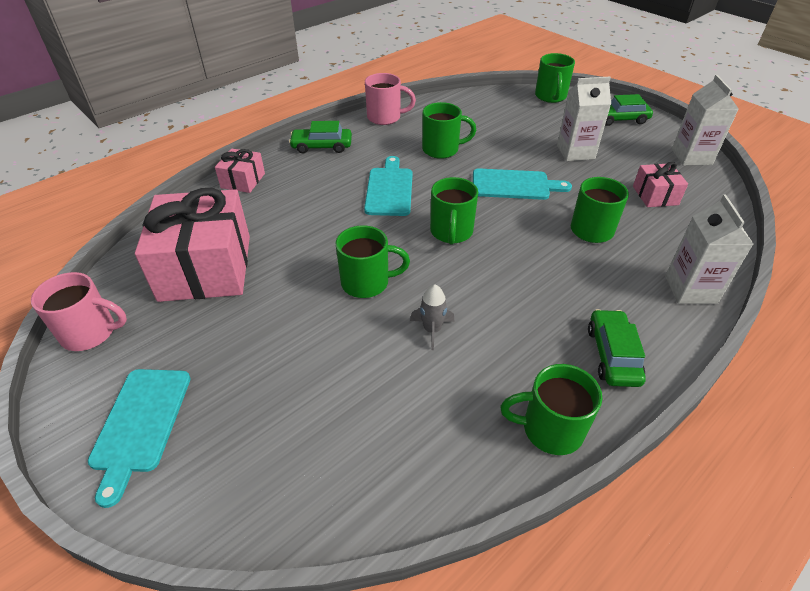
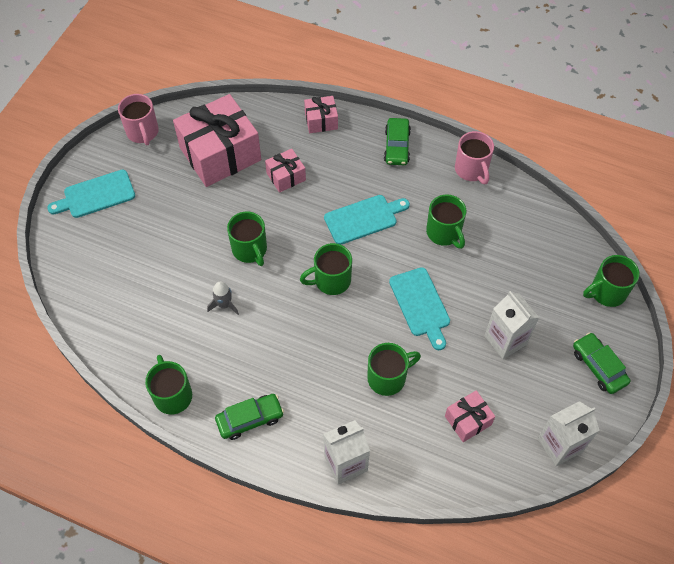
camera: 65 degrees right, 15 degrees up
green car [289,121,352,153] -> green car turned 150 degrees counterclockwise [384,118,411,165]
none -> pink gift [265,149,306,193]

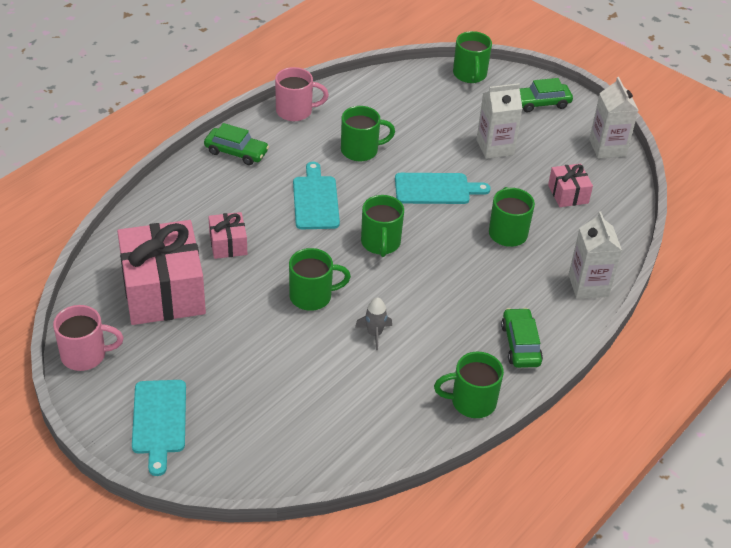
camera: 75 degrees left, 15 degrees down
pink gift [304,96,338,133] -> none

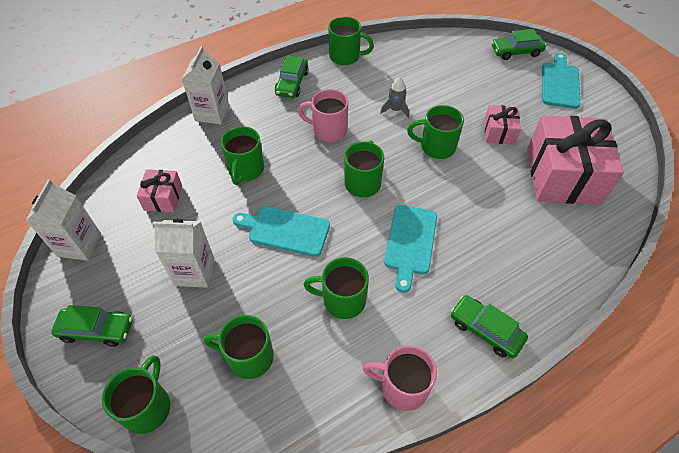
camera: 160 degrees left, 10 degrees up
pink mug [53,305,124,371] -> pink mug moved to [298,89,348,142]
pink gift [208,212,247,259] -> pink gift moved to [484,105,521,144]
none -> green mug [204,315,274,379]
none -> green car [492,29,546,60]

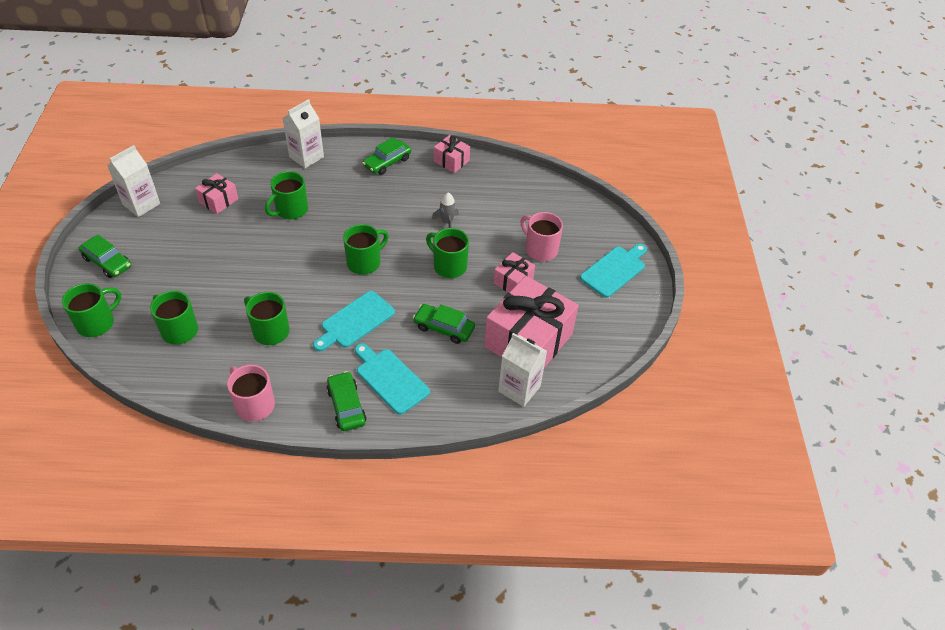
camera: 30 degrees right, 5 degrees down
white carton [153,219,214,288] -> white carton moved to [498,333,547,407]
turquoise cutting board [232,206,330,257] -> turquoise cutting board moved to [355,343,430,414]
pink mug [298,89,348,142] -> pink mug moved to [520,212,563,261]
green mug [328,17,374,65] -> pink gift [434,135,470,173]
green car [492,29,546,60] -> green car moved to [413,304,475,344]

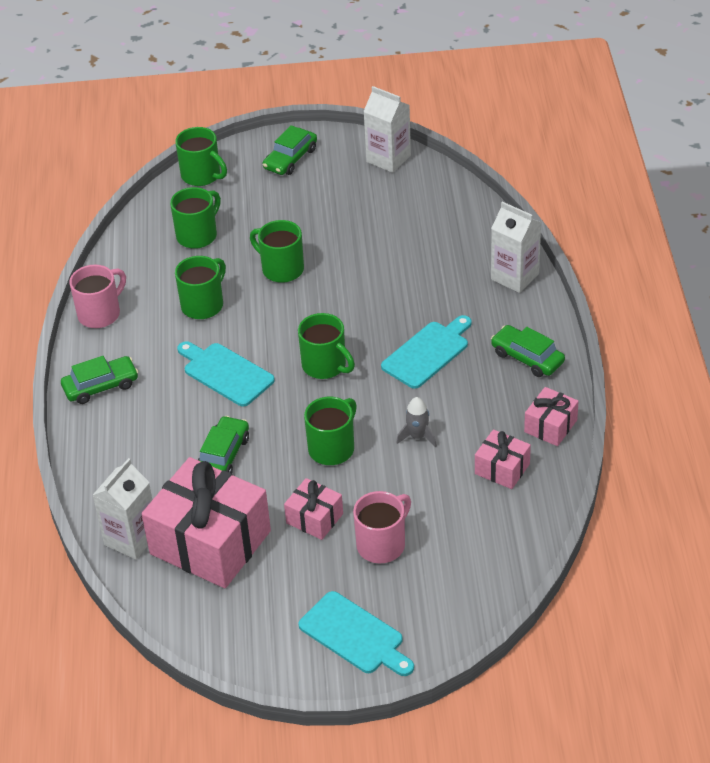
camera: 90 degrees right, 5 degrees down
pink gift [195,173,238,214] -> pink gift moved to [475,429,531,489]
green mug [265,171,308,219] -> green mug moved to [250,220,304,283]
turquoise cutting board [355,343,430,414] -> turquoise cutting board moved to [381,315,472,389]

